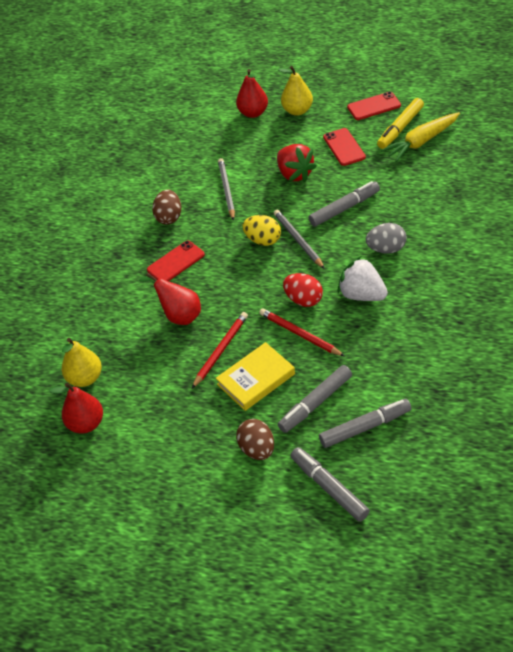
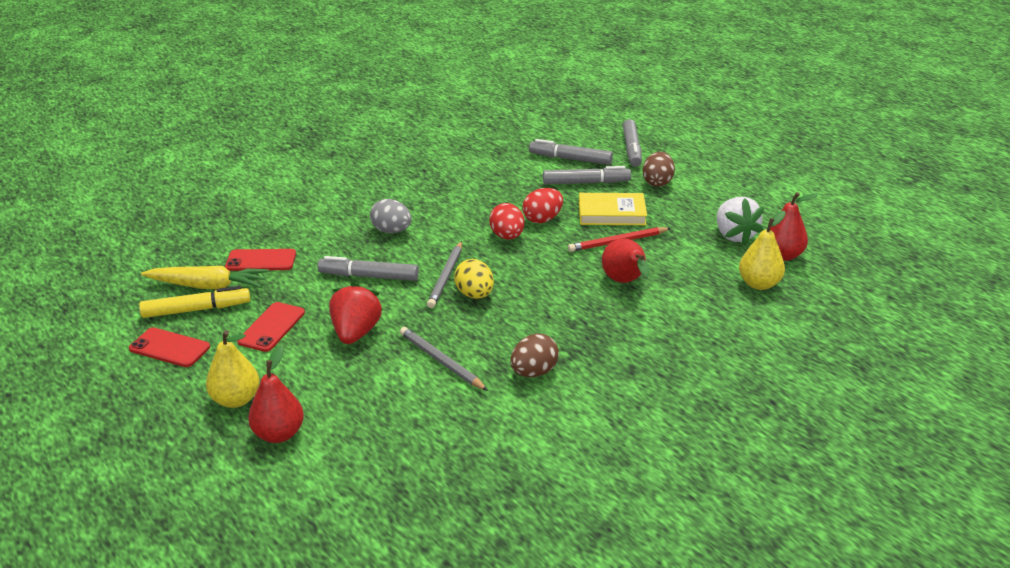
camera: 145 degrees left, 15 degrees down
red phone [147,241,205,281] -> red phone moved to [225,249,296,271]
grey pencil [218,158,235,221] -> grey pencil turned 105 degrees clockwise [400,327,488,391]
red pencil [259,308,344,356] -> red egg [522,188,563,223]
white strawberry [338,256,388,301] -> white strawberry moved to [717,197,764,245]

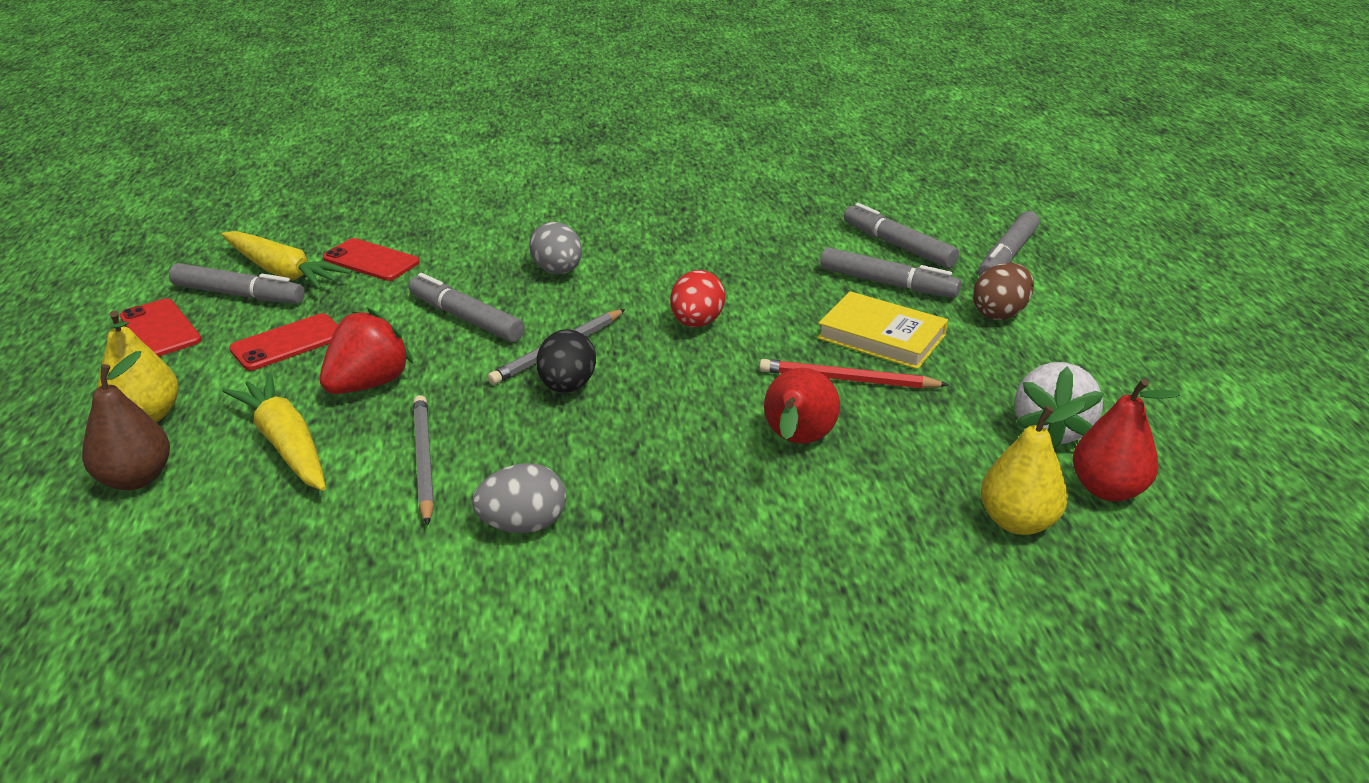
camera: 30 degrees right, 0 degrees up
yellow marker [139,286,250,318] -> grey marker [169,263,305,304]
red pear [248,346,304,443] -> brown pear [82,351,170,490]
yellow egg [454,259,494,299] -> black egg [536,329,596,393]
brown egg [511,334,559,377] -> grey egg [472,463,566,533]
red egg [522,188,563,223] -> none
none -> yellow carrot [222,373,326,491]

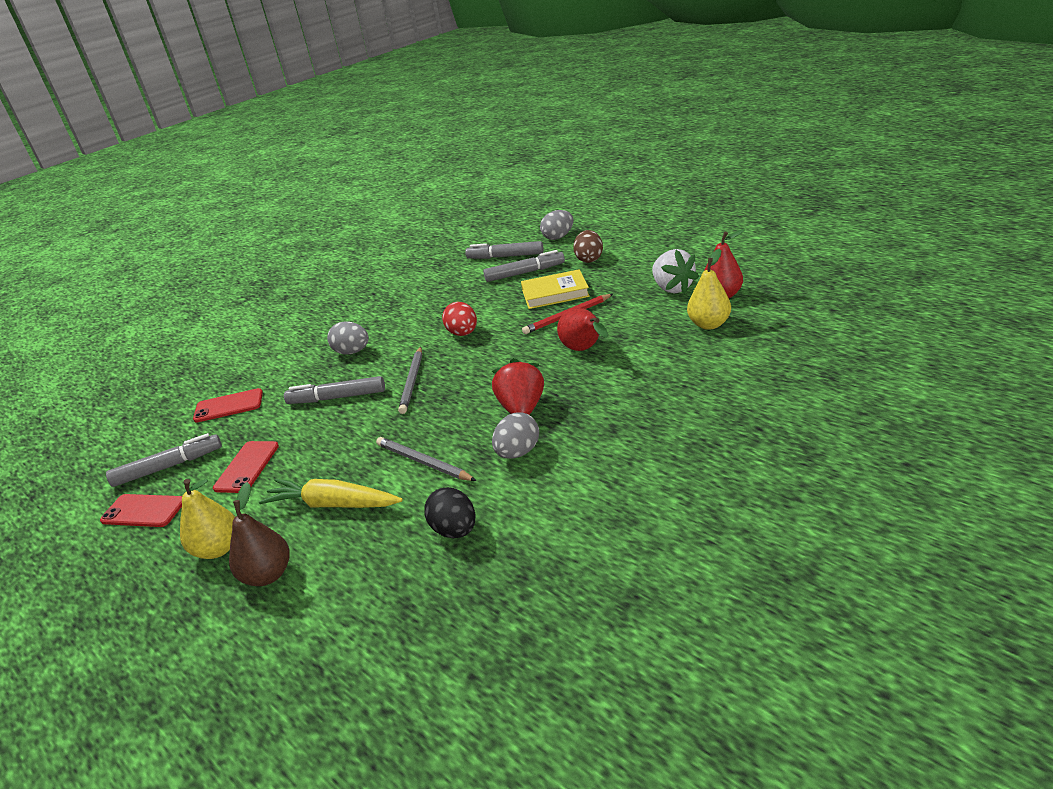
camera: 35 degrees left, 0 degrees up
yellow carrot [222,231,352,290] -> none
red strawberry [320,308,413,394] -> red strawberry moved to [492,358,544,415]
black egg [536,329,596,393] -> black egg moved to [424,487,475,538]
grey marker [978,211,1040,277] -> grey egg [540,210,574,240]

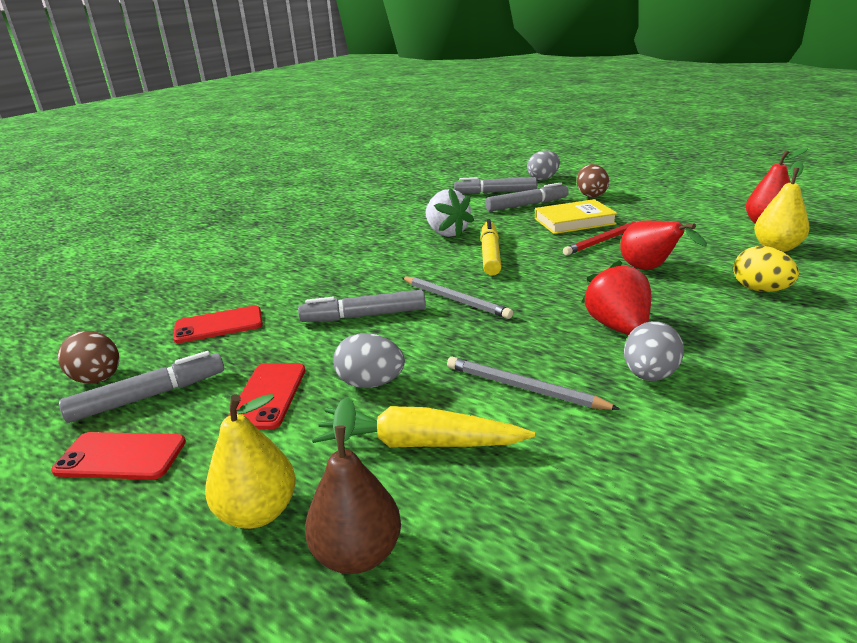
camera: 10 degrees left, 5 degrees down
grey egg [327,321,369,355] -> grey egg moved to [333,333,405,388]
grey pencil [398,346,422,414] -> grey pencil turned 45 degrees counterclockwise [402,277,513,319]
black egg [424,487,475,538] -> none
red egg [442,302,477,336] -> yellow marker [480,219,502,276]
white strawberry [652,249,699,294] -> white strawberry moved to [426,188,474,237]
none -> brown egg [58,331,119,384]
none -> yellow egg [733,246,799,292]

